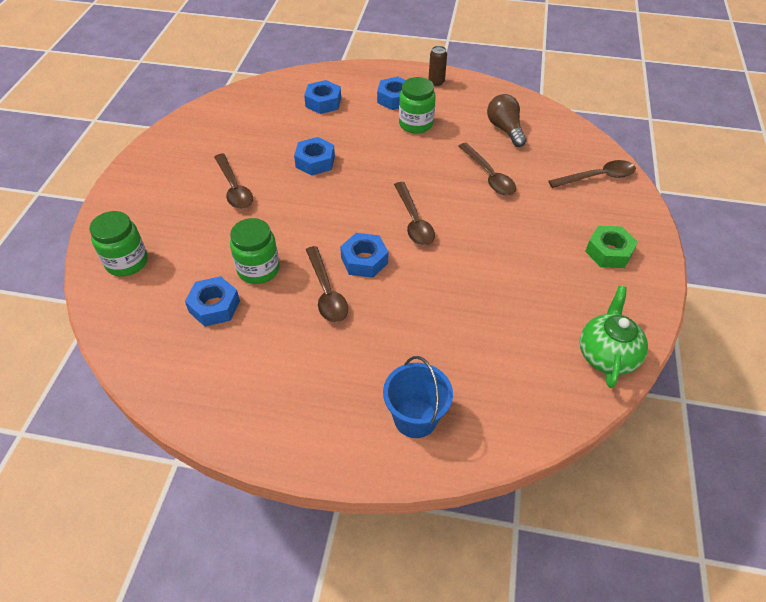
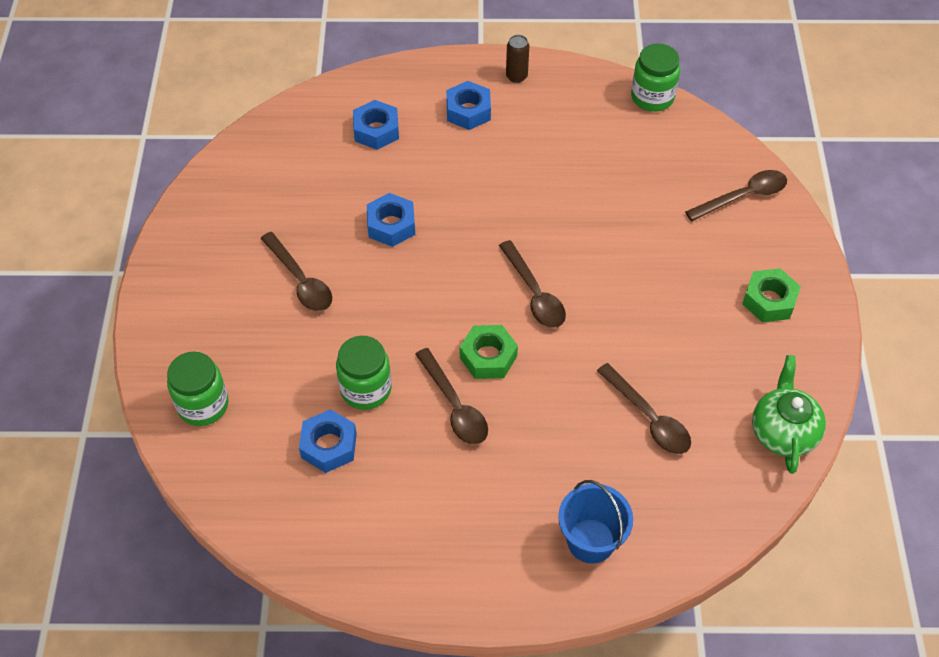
camera: 10 degrees left, 5 degrees up
blue nut [340,233,388,278] -> green nut [460,325,518,379]
green jar [399,77,436,134] -> green jar moved to [631,44,680,112]
brown spoon [459,143,516,195] -> brown spoon moved to [597,363,691,454]
brown light bulb [487,94,527,147] -> none

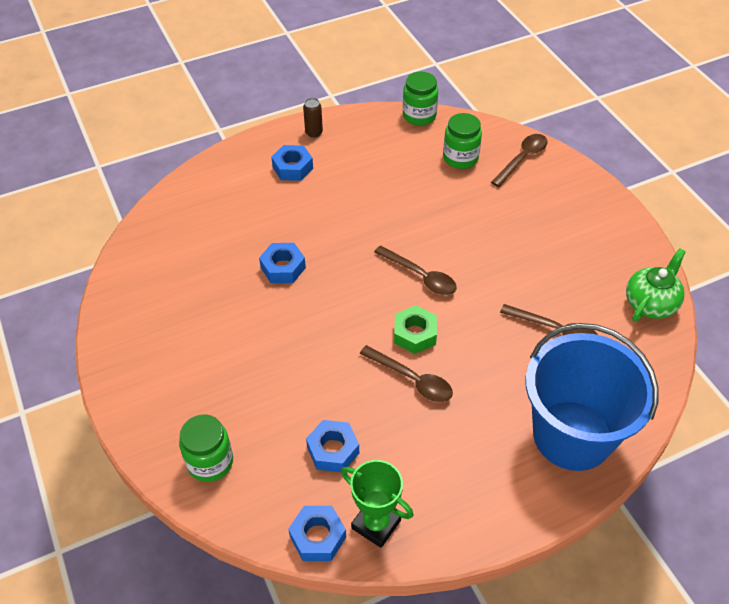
camera: 25 degrees left, 5 degrees down
brown spoon [261,232,332,311] -> none
green jar [336,336,391,410] -> green jar moved to [443,113,482,169]
blue nut [353,100,399,150] -> blue nut moved to [288,506,346,561]
blue bucket [558,480,633,564] -> blue bucket [525,323,658,471], size x1.98
green nut [742,268,801,322] -> none
green teapot [752,355,826,474] -> green teapot turned 60 degrees clockwise [626,248,686,322]
none -> green trophy [341,460,413,548]

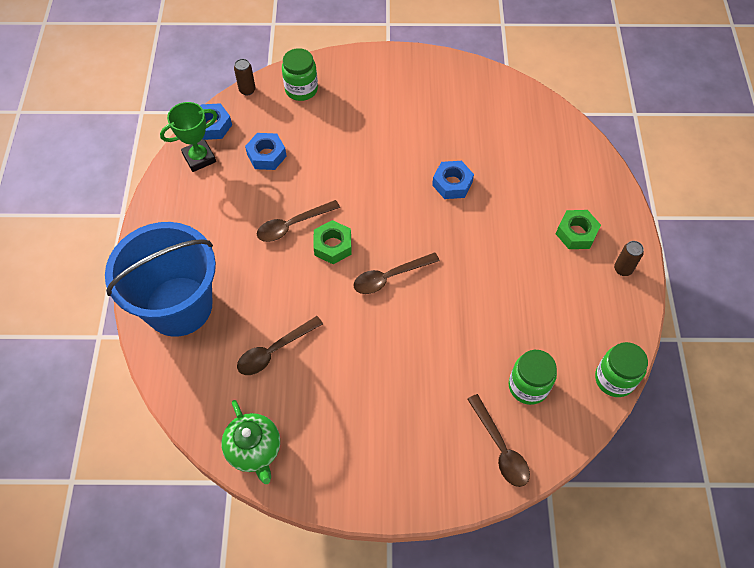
camera: 115 degrees right, 10 degrees up
blue nut [271,145,313,181] -> green nut [556,210,601,249]
none -> brown can [234,59,256,95]

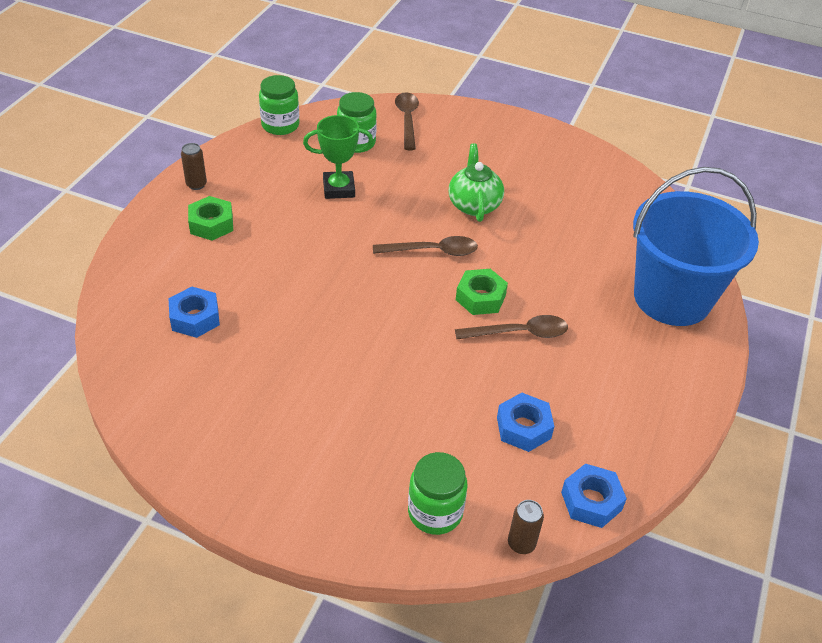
camera: 160 degrees left, 15 degrees down
green trophy [160,102,217,172] -> green trophy moved to [303,115,373,199]
green teapot [221,400,280,484] -> green teapot moved to [449,143,504,222]
brown spoon [237,316,323,375] -> none
blue nut [432,161,474,199] -> blue nut moved to [169,286,220,338]

